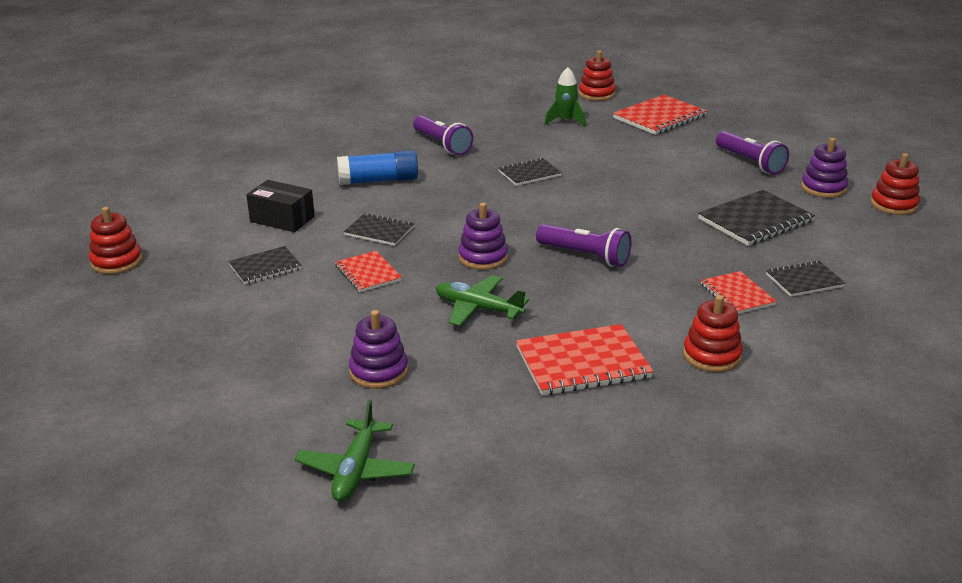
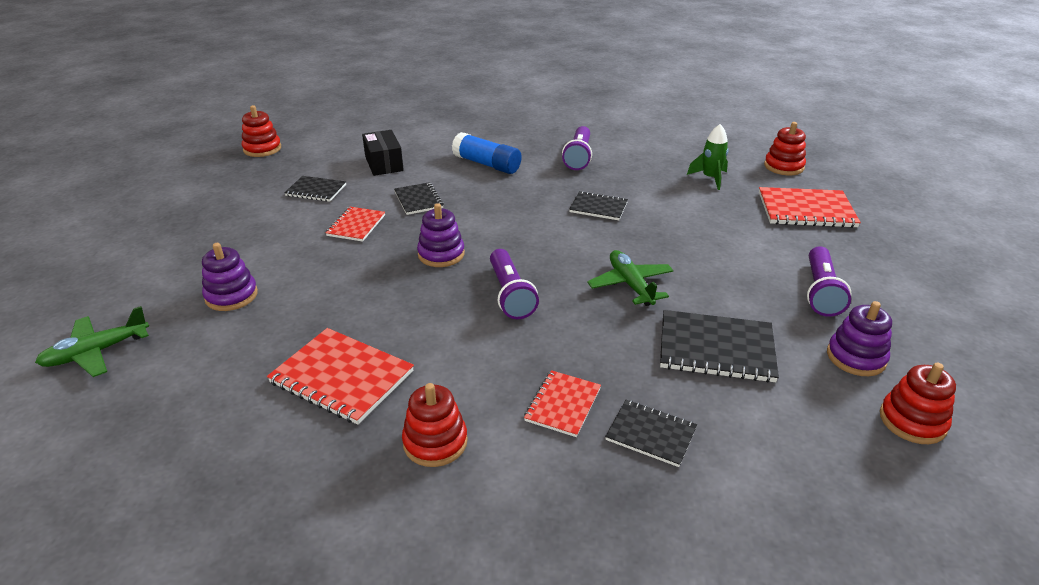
camera: 45 degrees right, 5 degrees up
green plane [436,275,529,326] -> green plane moved to [587,250,674,306]

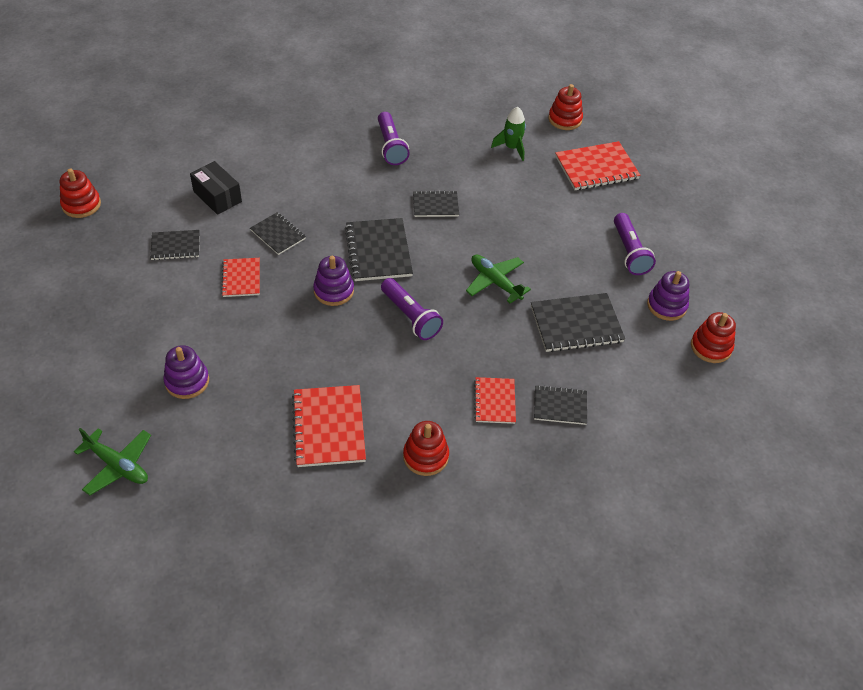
camera: 25 degrees left, 15 degrees up
green plane [35,306,149,377] -> green plane turned 90 degrees counterclockwise [73,428,151,495]
red notebook [267,328,414,425] -> red notebook turned 75 degrees clockwise [292,385,366,467]
blue glue stick [452,132,521,174] -> none
none -> black notebook [345,218,413,281]

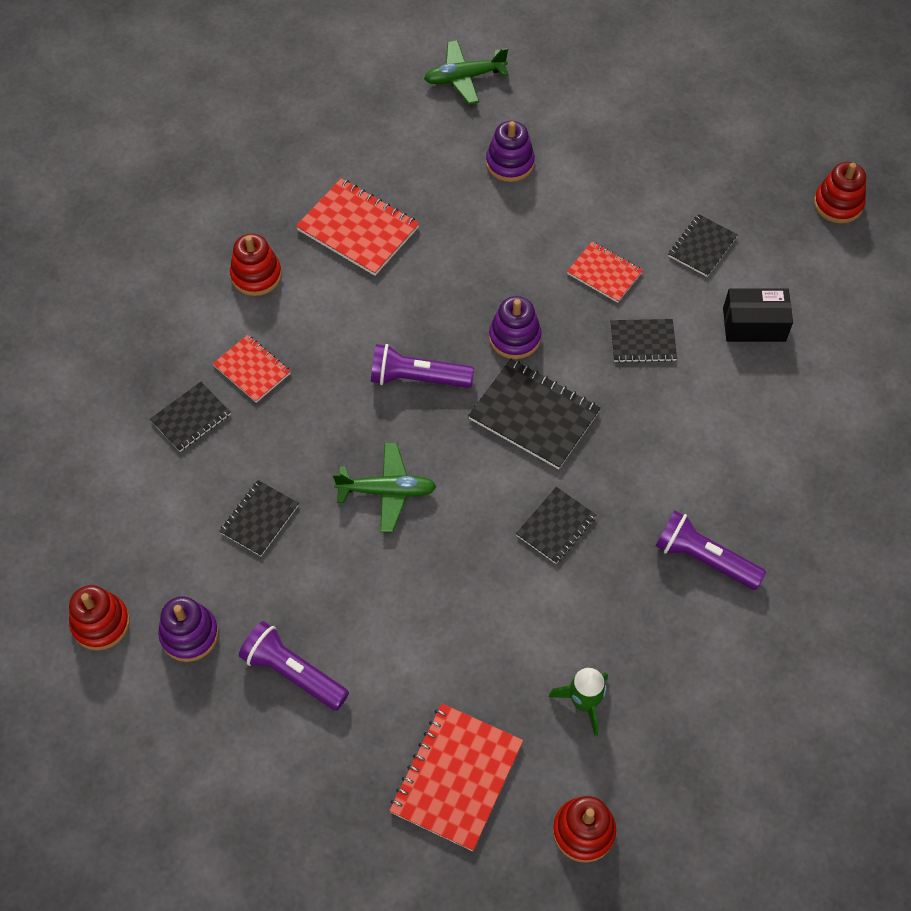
camera: 135 degrees right, 10 degrees up
black notebook [531,293,625,352] -> black notebook [219,480,299,556], size x0.61

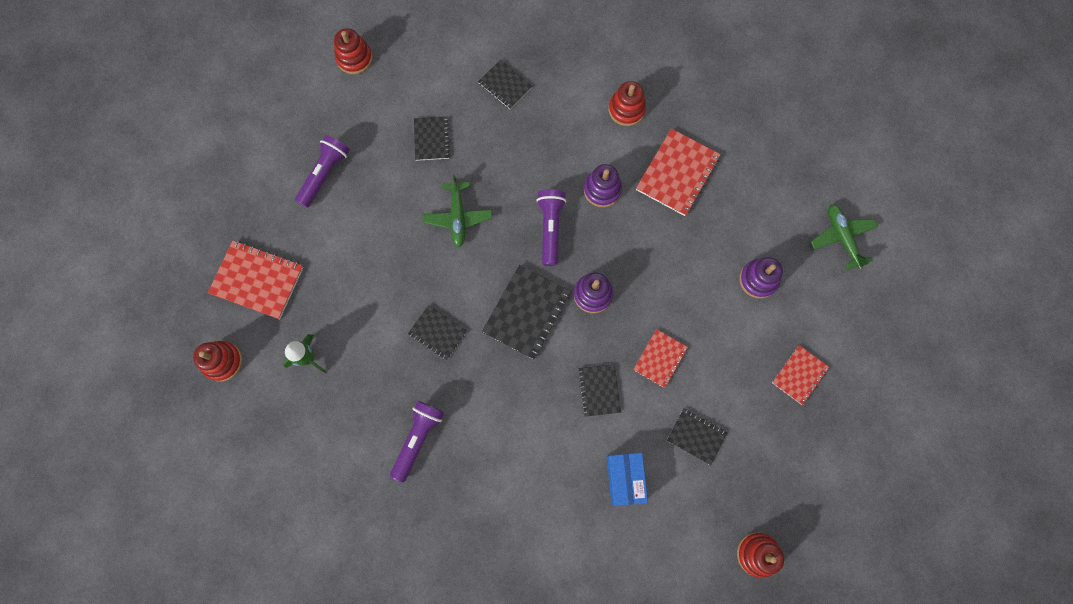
camera: 85 degrees right, 15 degrees up
purple stacking toy [158,597,219,662] -> purple stacking toy moved to [584,164,622,207]
red notebook [213,335,291,403] -> red notebook moved to [772,345,829,405]
black notebook [219,480,299,556] -> black notebook turned 60 degrees clockwise [414,116,450,161]
black box [723,288,793,342] -> blue box [607,453,648,506]

